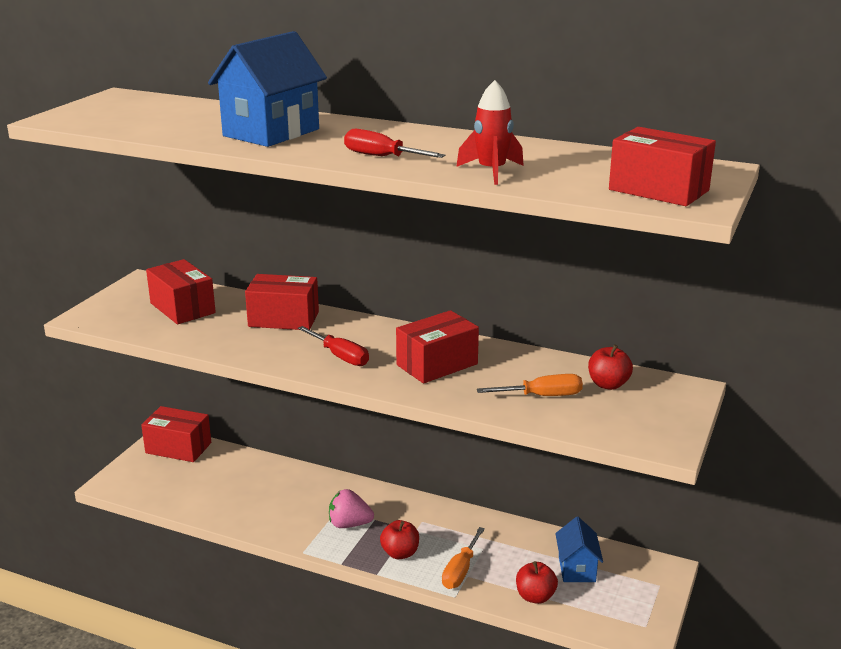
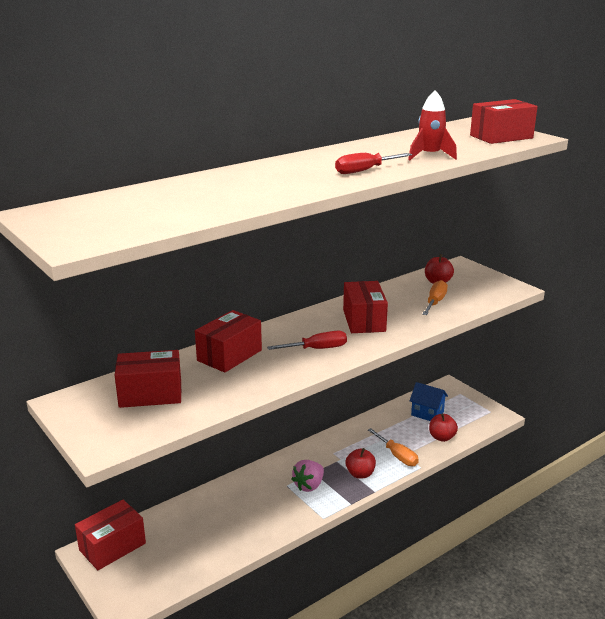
camera: 60 degrees left, 0 degrees up
blue house [208,31,327,147] -> none

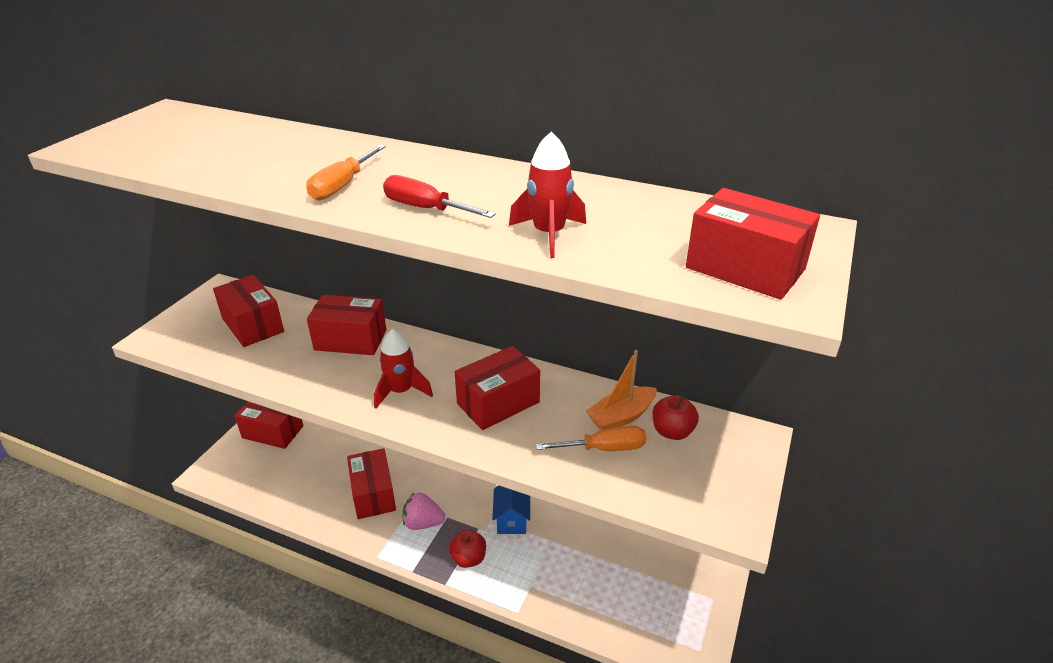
camera: 60 degrees right, 10 degrees up
red screwdriver [267,331,347,350] -> red rocket [374,329,433,409]
orange screwdriver [368,428,419,466] -> orange screwdriver moved to [306,145,386,201]
blue house [410,382,448,421] -> blue house moved to [492,485,530,534]
red apple [429,414,458,442] -> none
none -> red box [347,448,396,519]
none -> orange boat [586,350,657,430]

